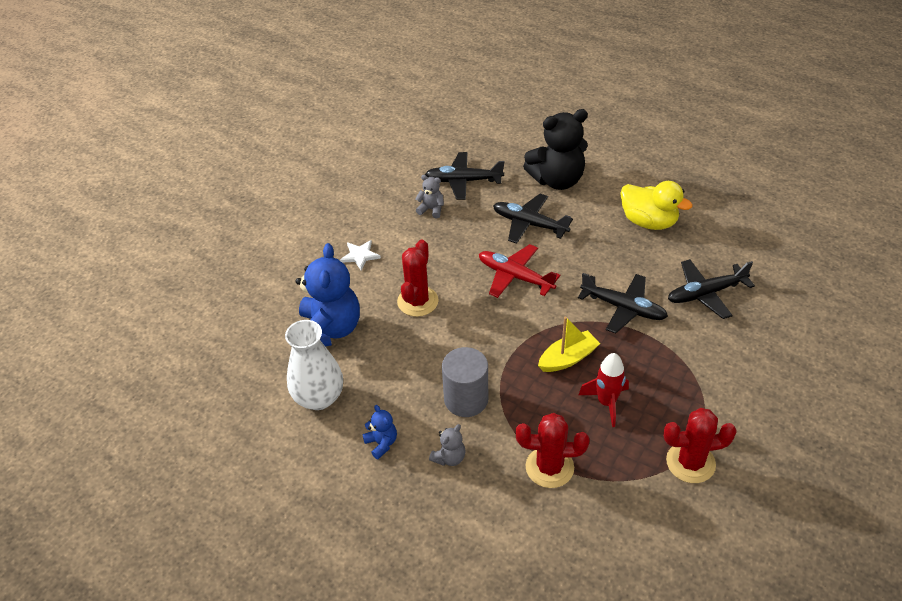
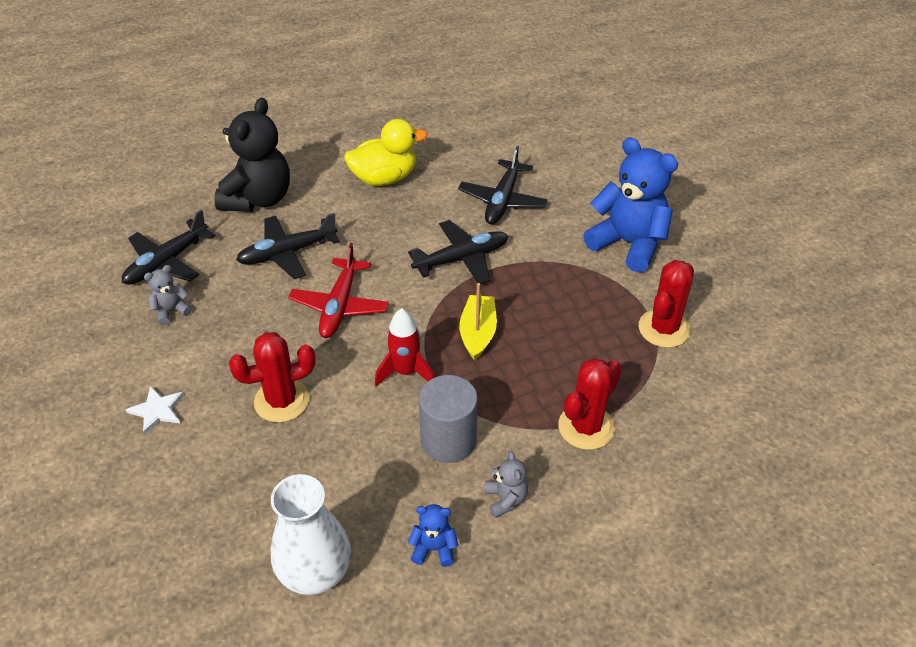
camera: 55 degrees left, 0 degrees up
blue teddy bear [296,243,360,347] -> blue teddy bear moved to [583,138,678,273]
red cactus [397,239,439,317] -> red cactus turned 75 degrees counterclockwise [229,332,316,422]
red plane [479,244,560,298] -> red plane turned 60 degrees counterclockwise [288,243,389,338]
red rocket [579,353,629,427] -> red rocket moved to [374,308,434,386]

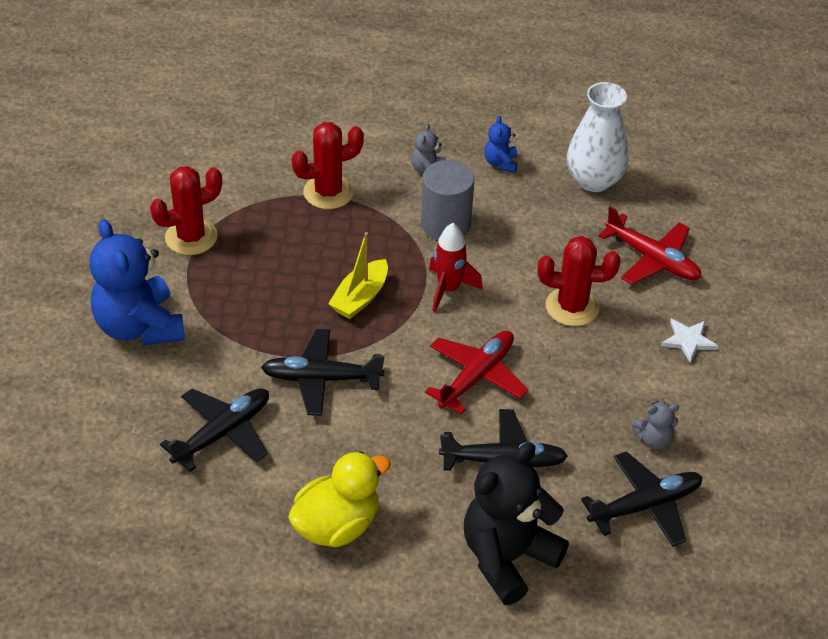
camera: 155 degrees left, 0 degrees up
yellow duck [344,119,427,186] -> yellow duck turned 135 degrees clockwise [288,451,391,547]
blue teddy bear [408,504,458,567] -> blue teddy bear turned 60 degrees clockwise [484,116,518,173]
none -> red plane [598,206,702,285]

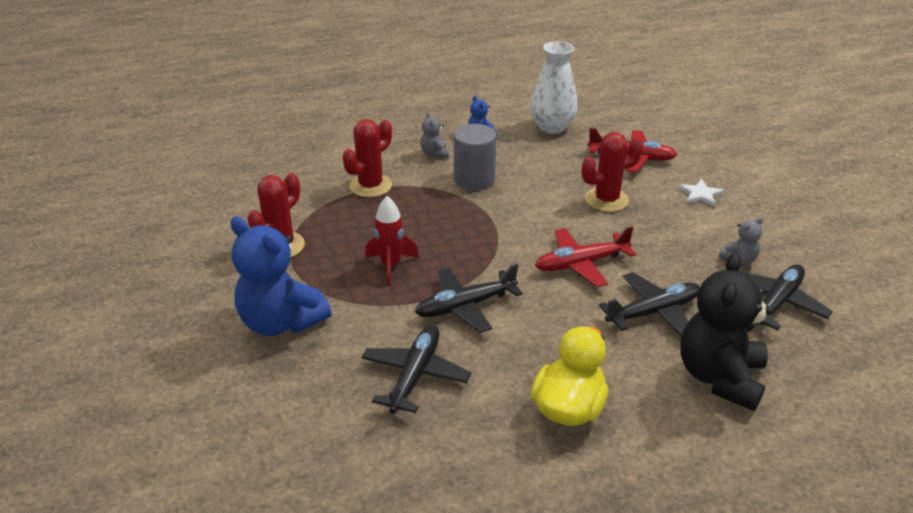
camera: 25 degrees left, 10 degrees down
yellow boat [328,232,388,319] -> none
red plane [425,331,529,415] -> red plane turned 120 degrees counterclockwise [535,226,636,287]
red rocket [429,223,483,312] -> red rocket moved to [365,196,419,286]

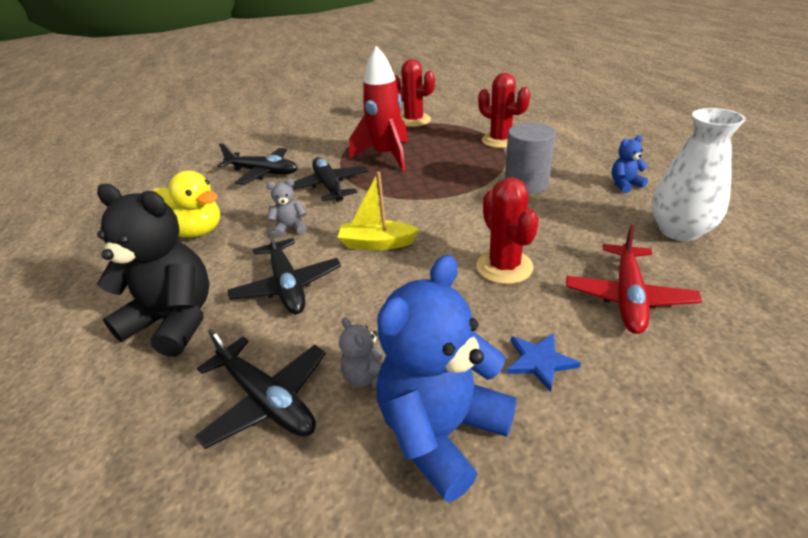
camera: 95 degrees right, 0 degrees up
blue teddy bear [231,216,332,336] -> blue teddy bear moved to [377,255,517,502]
red rocket [365,196,419,286] -> red rocket [349,46,408,171], size x1.55
grey teddy bear [420,112,449,158] -> grey teddy bear moved to [267,179,307,238]
red plane [535,226,636,287] -> yellow boat [337,172,419,250]
white star [678,179,724,207] -> blue star [506,333,581,392]

